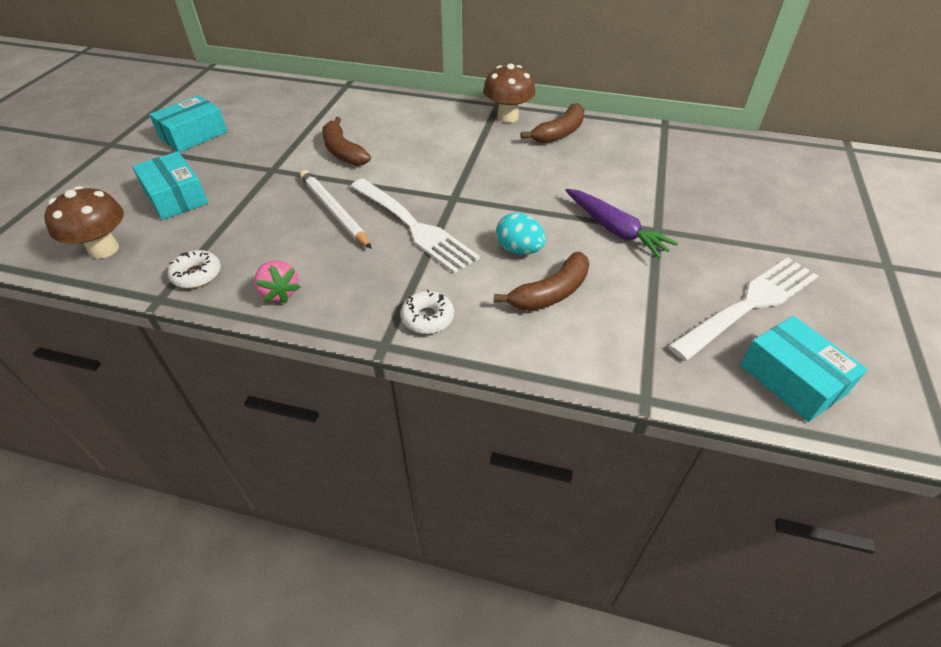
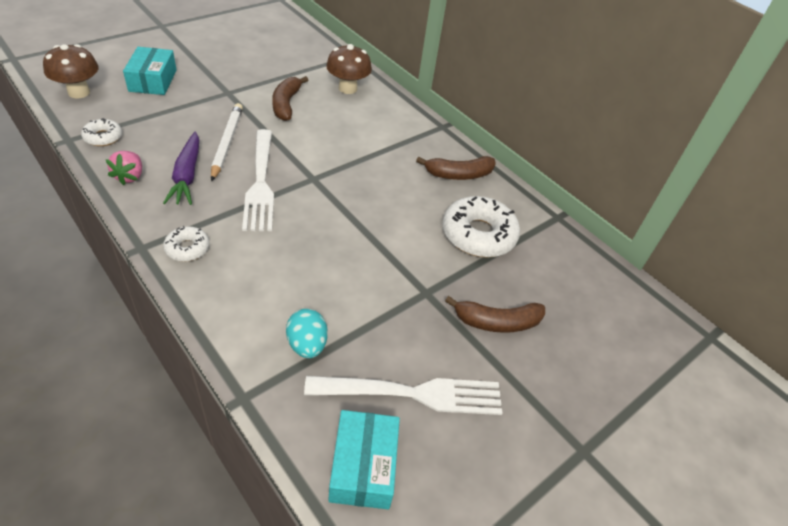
camera: 30 degrees right, 0 degrees up
turquoise box [149,95,227,153] -> none
brown mushroom [483,64,535,123] -> brown mushroom moved to [326,44,372,94]
brown banana [494,252,589,311] -> brown banana moved to [445,296,545,333]
turquoise egg [496,213,546,255] -> turquoise egg moved to [286,309,328,359]
purple carrot [565,189,679,259] -> purple carrot moved to [163,132,199,205]
none -> white donut [443,196,520,258]

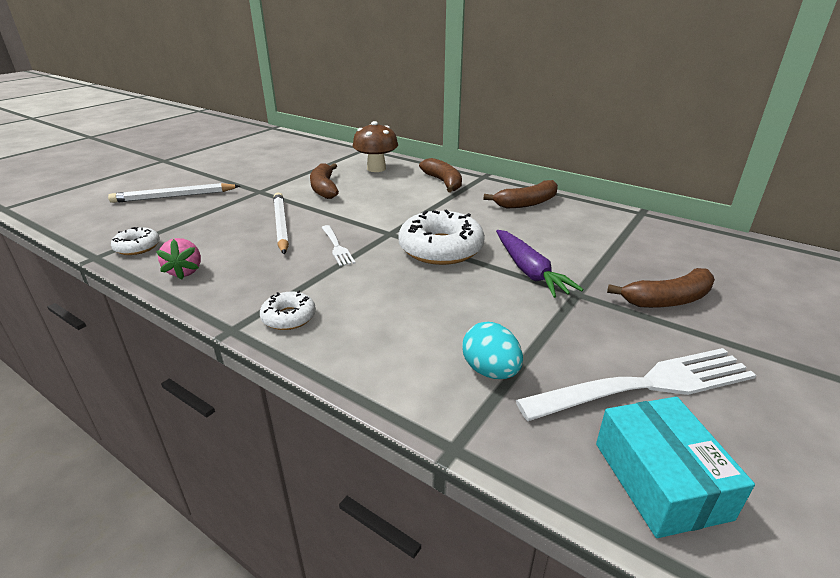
camera: 10 degrees left, 15 degrees down
brown mushroom [43,44,99,98] -> none
turquoise box [123,47,177,95] -> white pencil [108,183,240,203]
purple carrot [163,132,199,205] -> purple carrot moved to [496,230,583,298]
white fork [242,129,274,231] -> white fork [321,225,355,266], size x0.50
white donut [443,196,520,258] -> white donut moved to [398,210,485,265]
none -> brown banana [419,158,462,193]

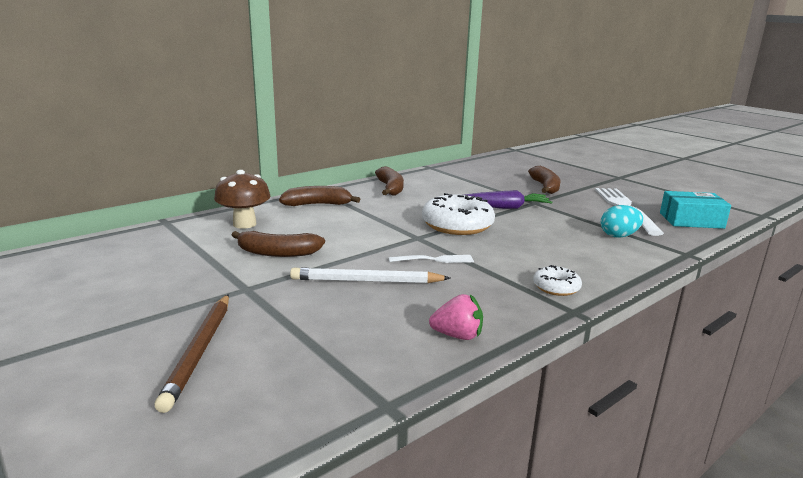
camera: 75 degrees left, 10 degrees down
white pencil [108,183,240,203] -> brown pencil [155,294,229,413]
white donut [111,227,160,255] -> none

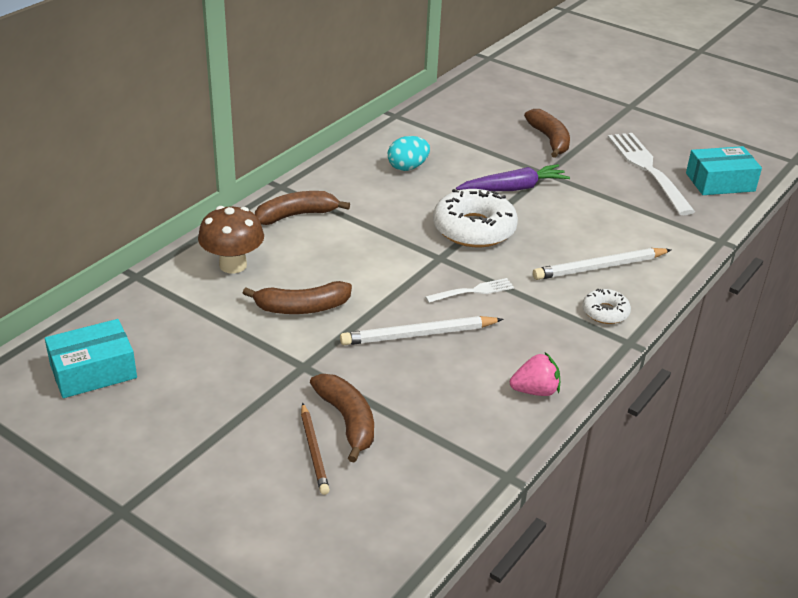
camera: 15 degrees left, 15 degrees up
brown pencil [155,294,229,413] -> brown pencil [301,403,330,495], size x0.66
brown banana [375,166,404,196] -> brown banana moved to [310,374,374,463]
turquoise egg [601,205,643,238] -> turquoise egg moved to [388,136,430,171]
none -> turquoise box [45,319,137,398]
none -> white pencil [533,248,671,280]

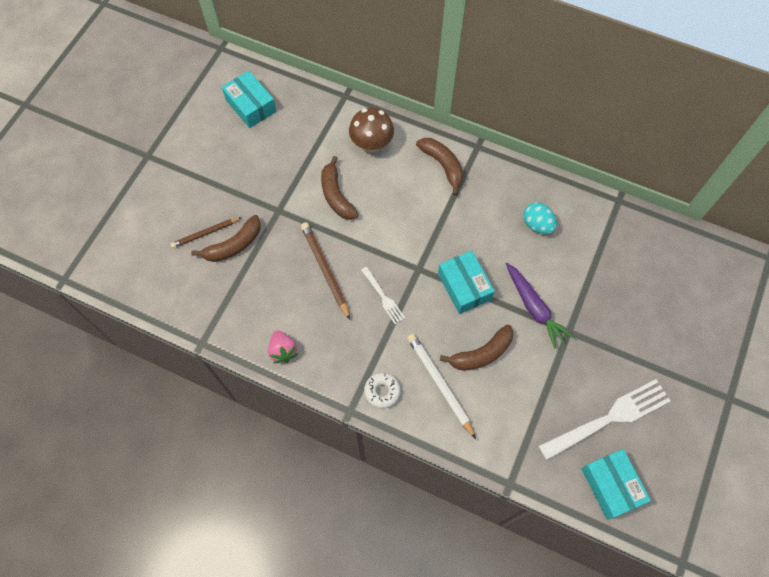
camera: 80 degrees right, 30 degrees up
white pencil [340,316,503,345] -> brown pencil [301,222,350,320]
white donut [433,189,518,247] -> turquoise box [438,250,495,314]
brown banana [524,109,570,158] -> brown banana moved to [440,325,514,371]

